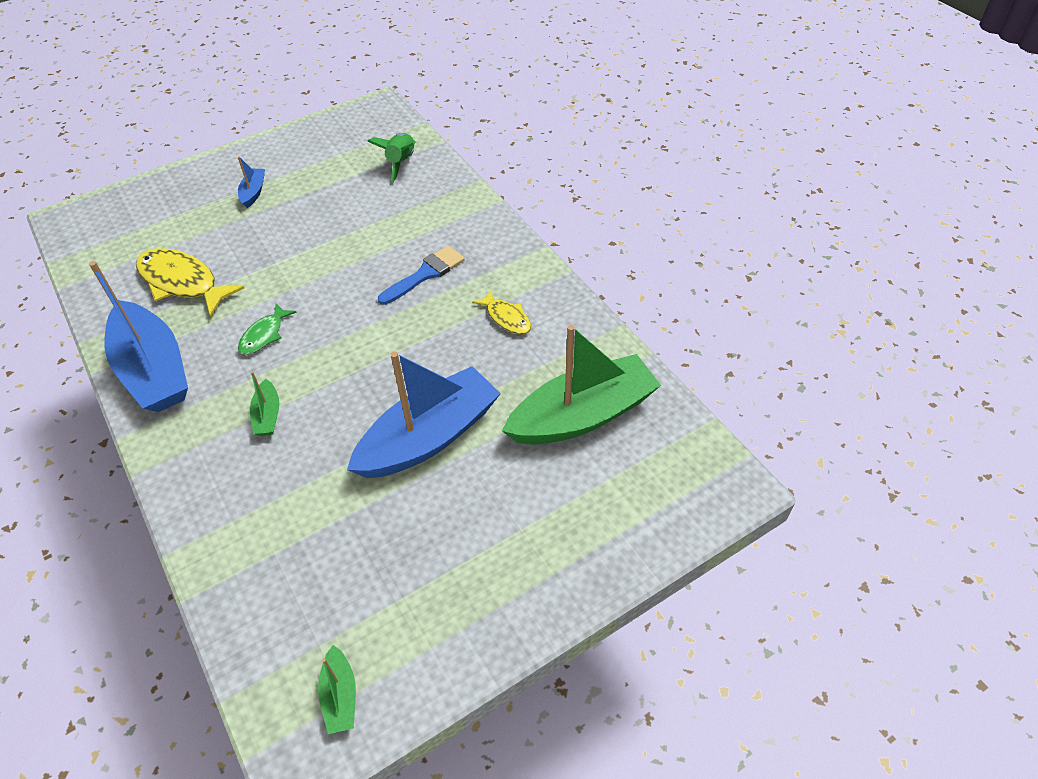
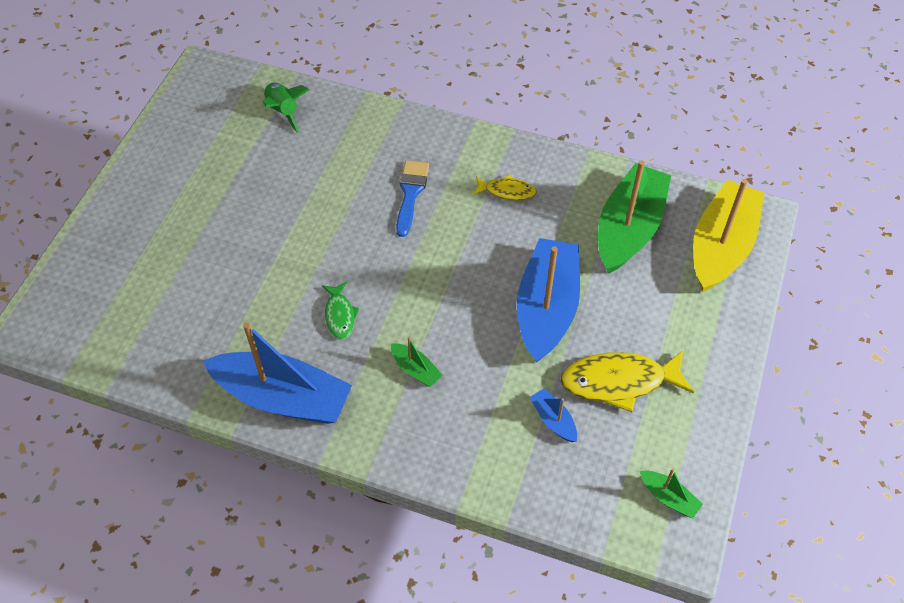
camera: 40 degrees left, 5 degrees up
yellow fish [136,248,244,317] -> yellow fish moved to [561,351,694,412]
blue boat [238,156,265,208] -> blue boat moved to [530,389,577,442]
none -> yellow boat [693,179,764,292]

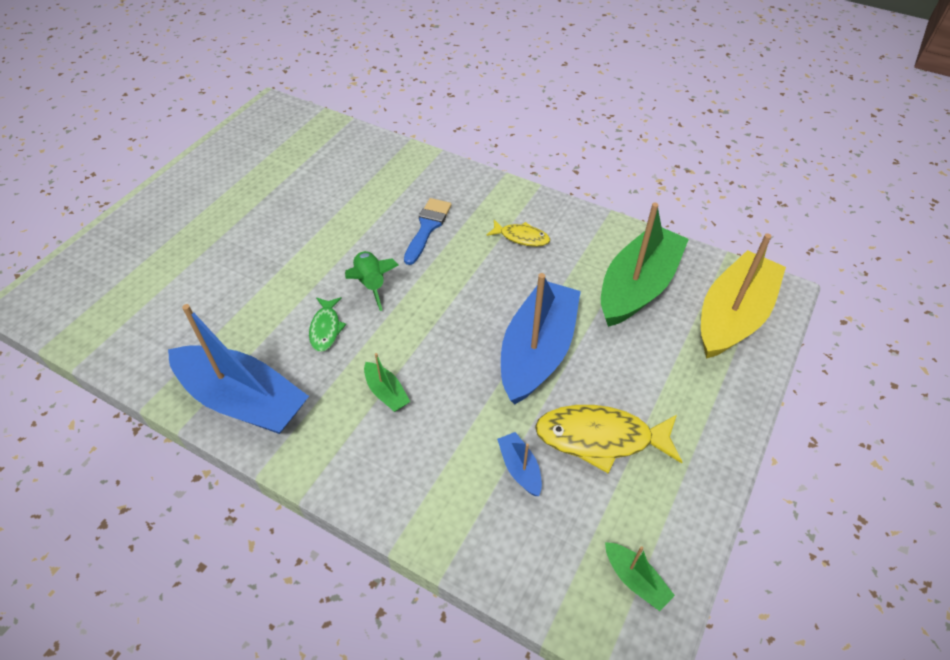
camera: 10 degrees right, 5 degrees down
green rocket [263,82,310,133] -> green rocket moved to [345,251,399,311]

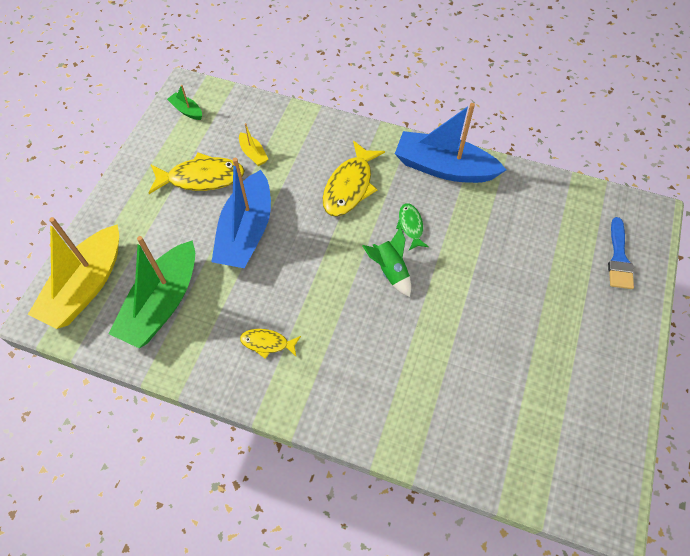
camera: 170 degrees right, 10 degrees up
green boat [364,353,410,412] -> yellow fish [323,141,385,217]
blue brush [404,198,452,265] -> blue brush moved to [608,217,634,289]
blue boat [497,432,542,496] -> yellow boat [239,123,268,166]

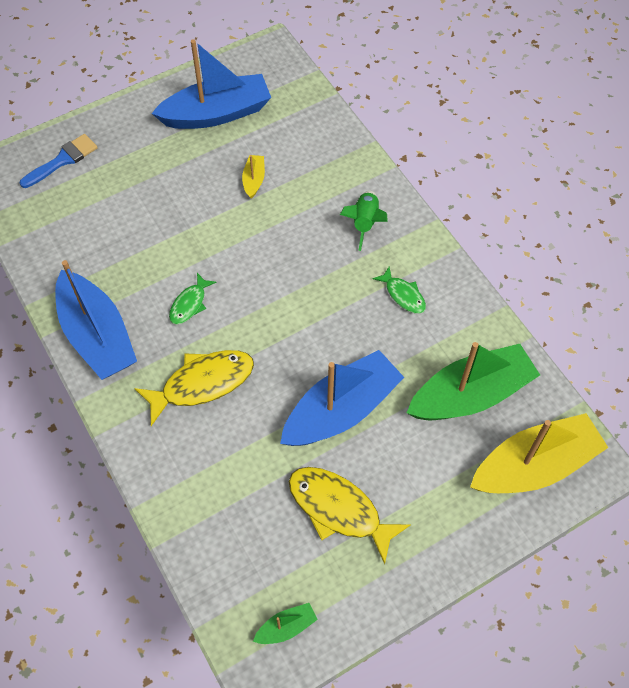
camera: 140 degrees left, 0 degrees up
green boat [167,85,202,120] -> green boat turned 105 degrees counterclockwise [253,603,318,644]
yellow boat [239,123,268,166] -> yellow boat moved to [242,155,265,199]
yellow fish [240,329,301,359] -> green fish [372,267,426,314]
green rocket [362,227,411,297] -> green rocket moved to [340,191,387,251]
none -> blue boat [151,39,271,129]

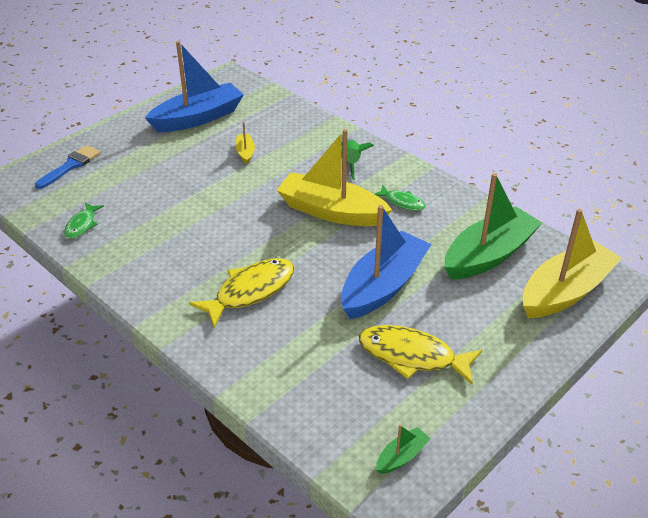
camera: 15 degrees left, 20 degrees down
blue boat [55,260,137,380] -> none
green fish [169,273,217,325] -> green fish moved to [64,202,104,239]
none -> yellow boat [276,129,392,226]

